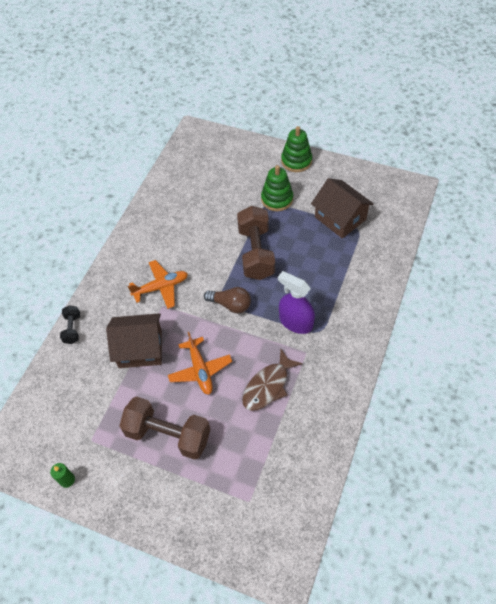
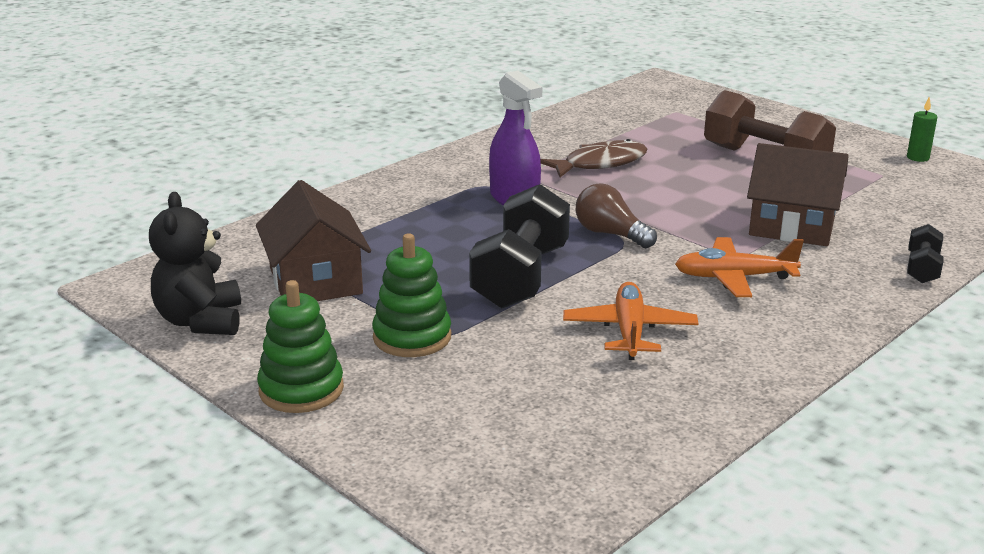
camera: 160 degrees left, 30 degrees down
orange plane [168,332,232,395] -> orange plane moved to [563,282,698,360]
brown dumbbell [237,206,275,280] -> black dumbbell [469,184,570,309]
none -> black teddy bear [149,192,241,335]

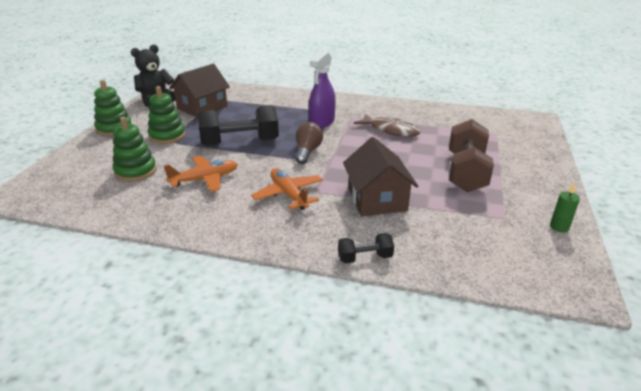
camera: 60 degrees right, 5 degrees up
none -> green stacking toy [113,117,156,182]

